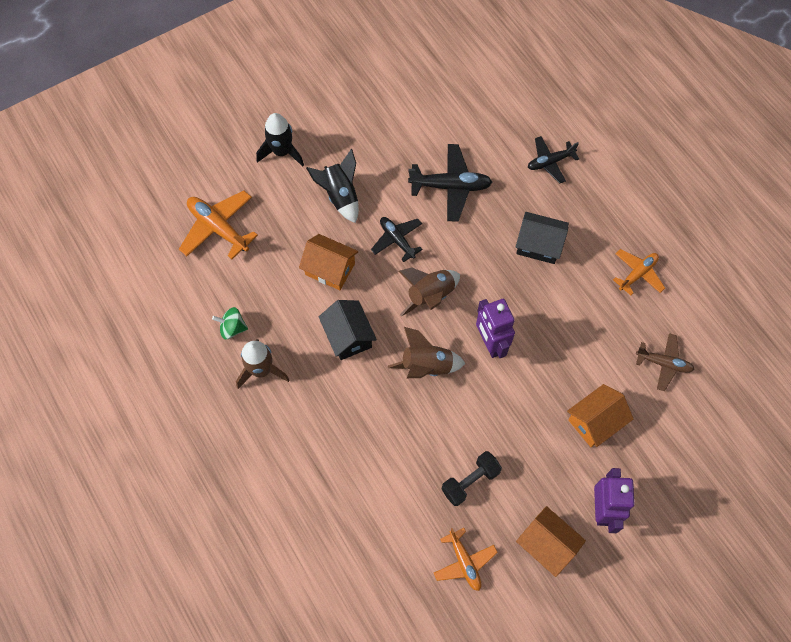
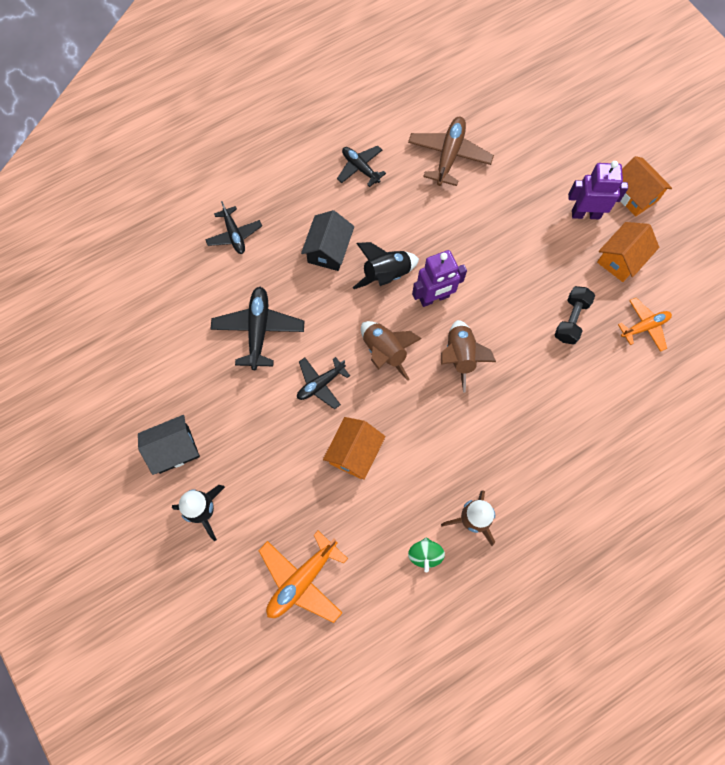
camera: 90 degrees left, 5 degrees up
black rocket [306,149,359,223] -> black rocket moved to [353,242,419,289]
black house [319,300,377,360] -> black house moved to [138,415,200,475]
black dumbbell [441,451,502,506] -> black dumbbell turned 60 degrees clockwise [555,286,595,344]
orange house [567,384,634,447] -> orange house moved to [620,156,672,217]
orange plane [613,249,665,295] -> black plane [337,146,386,187]
brown plane [636,333,695,391] -> brown plane [408,117,494,186], size x1.54

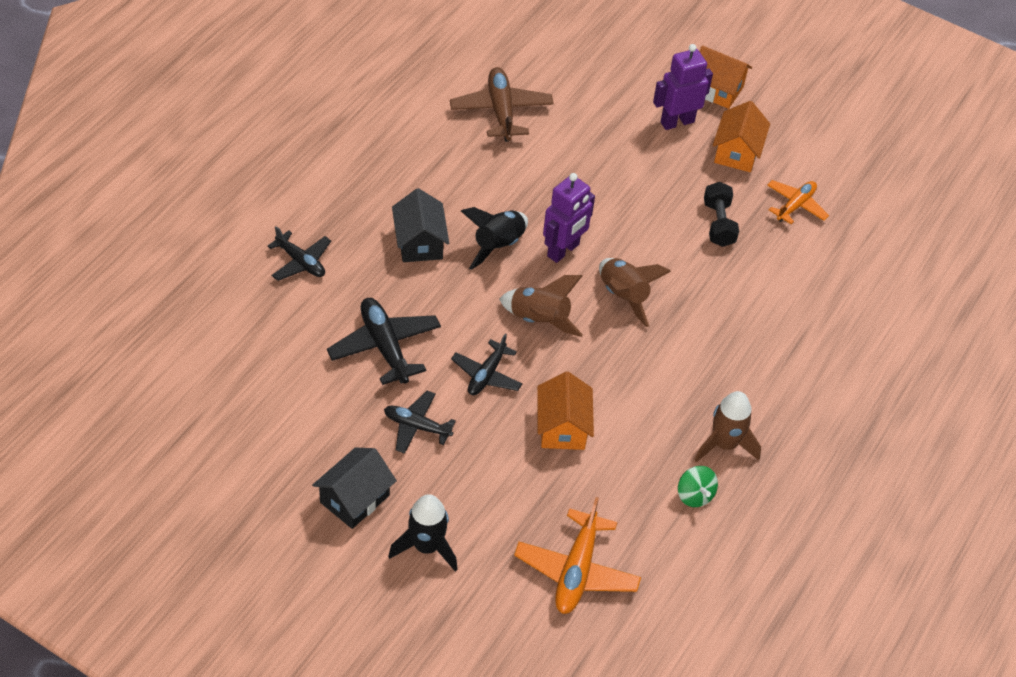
camera: 30 degrees left, 20 degrees down
black plane [337,146,386,187] -> black plane moved to [384,391,456,454]

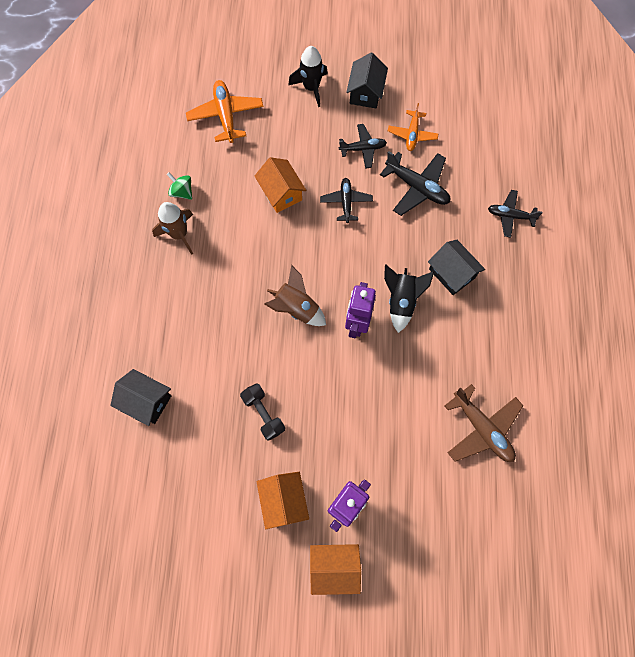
camera: 155 degrees right, 20 degrees up
brown rocket [499,275,583,337] -> none
orange plane [767,180,829,224] -> orange plane moved to [388,103,438,151]
none -> black house [110,369,172,426]

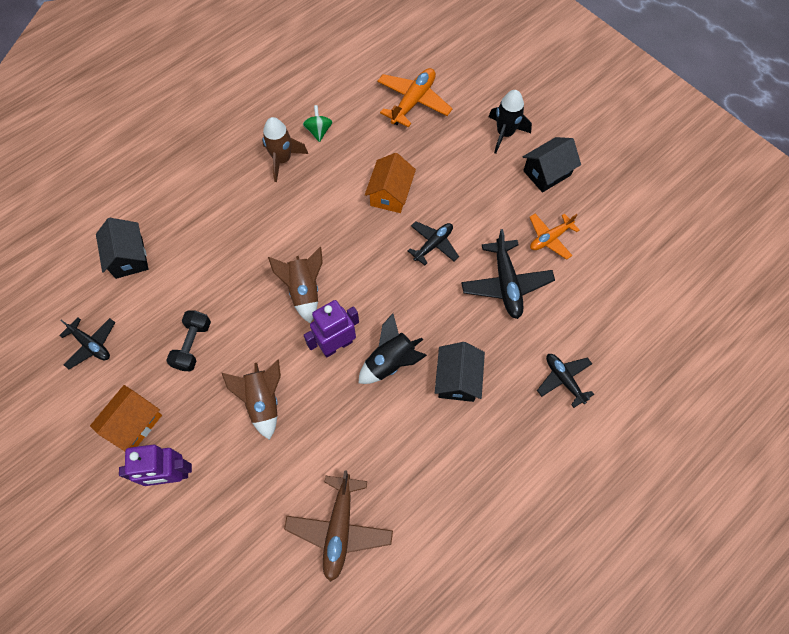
camera: 45 degrees right, 5 degrees down
orange house [310,544,361,595] -> none
black plane [339,124,387,169] -> black plane moved to [59,317,115,369]
none -> brown rocket [222,360,281,440]

